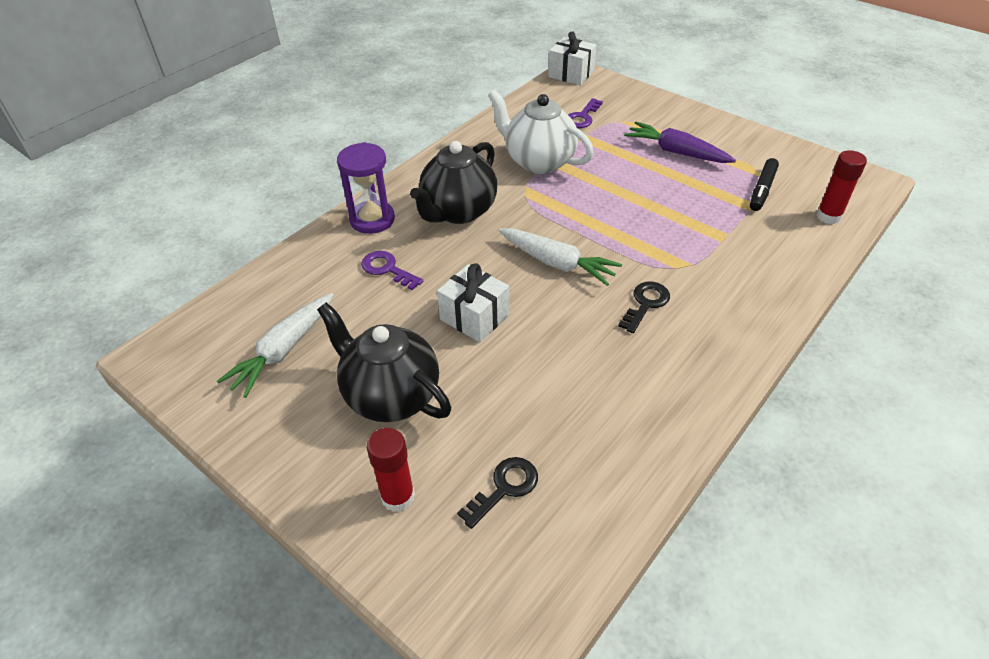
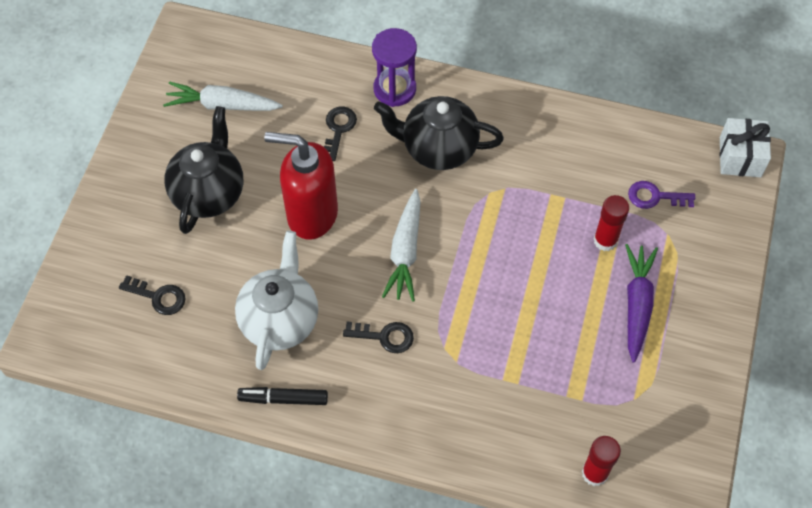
camera: 65 degrees right, 15 degrees up
purple key [361,251,423,290] -> black key [324,107,357,161]
red glue stick [367,428,415,512] -> red glue stick moved to [594,195,629,251]
white gift [437,263,509,342] -> red soap dispenser [264,132,338,240]
white teapot [488,89,593,174] -> white teapot moved to [235,231,318,370]
black marker [750,158,779,211] -> black marker moved to [237,387,328,405]

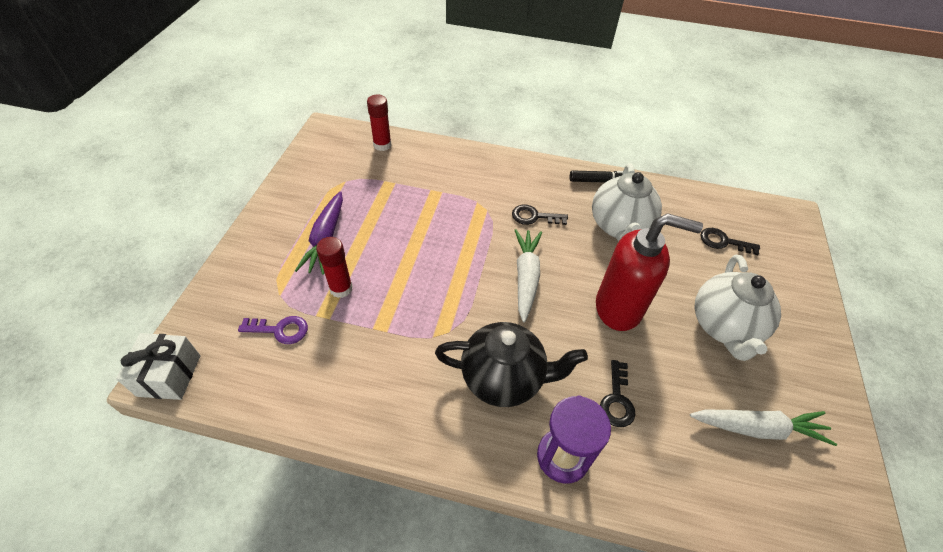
camera: 175 degrees right, 10 degrees down
black teapot [164,106,244,234] -> white teapot [694,255,781,361]

